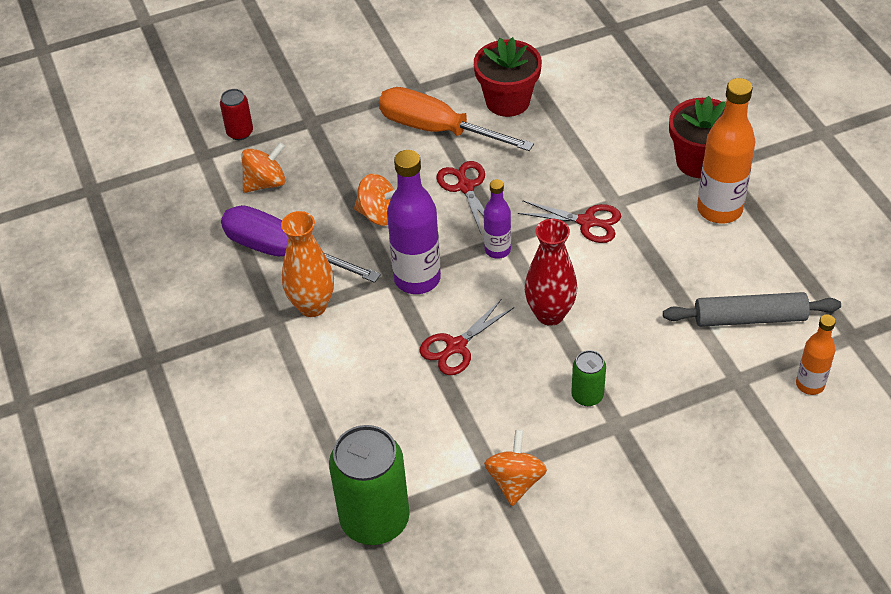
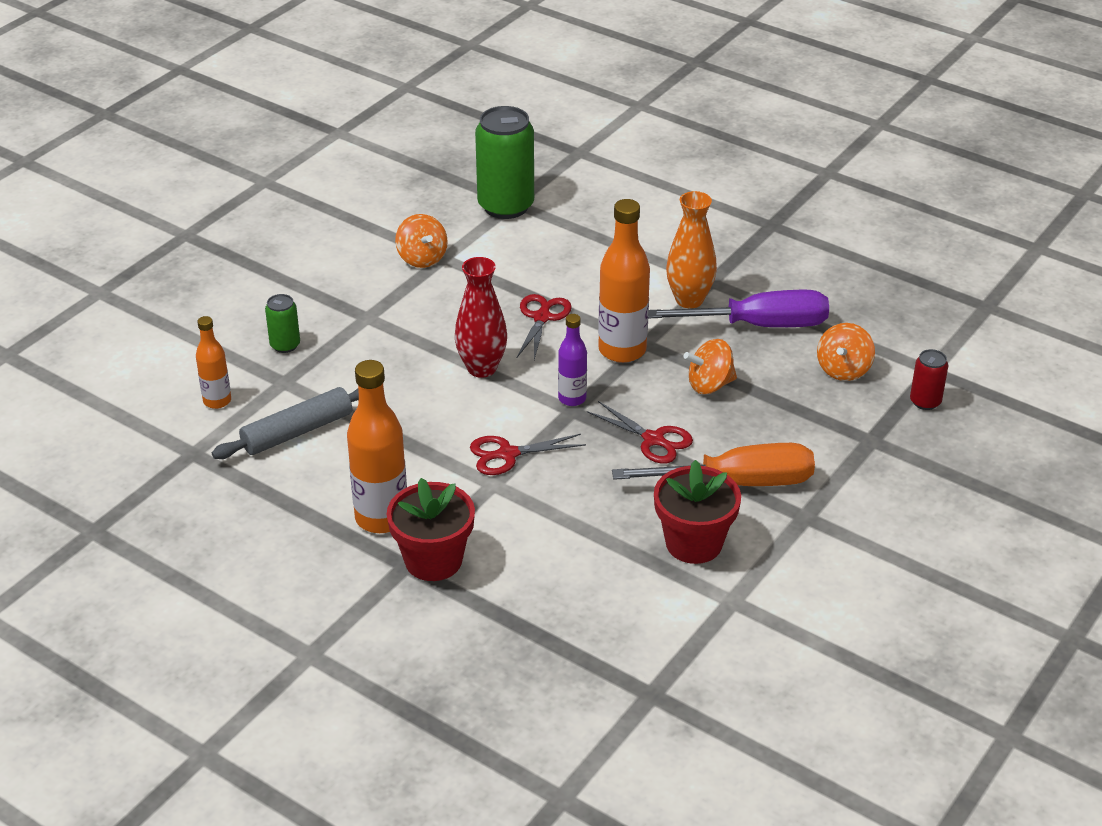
camera: 145 degrees right, 10 degrees down
purple bottle [387,150,441,294] -> orange bottle [598,199,650,363]
green can [571,350,606,406] -> green can moved to [265,294,300,353]

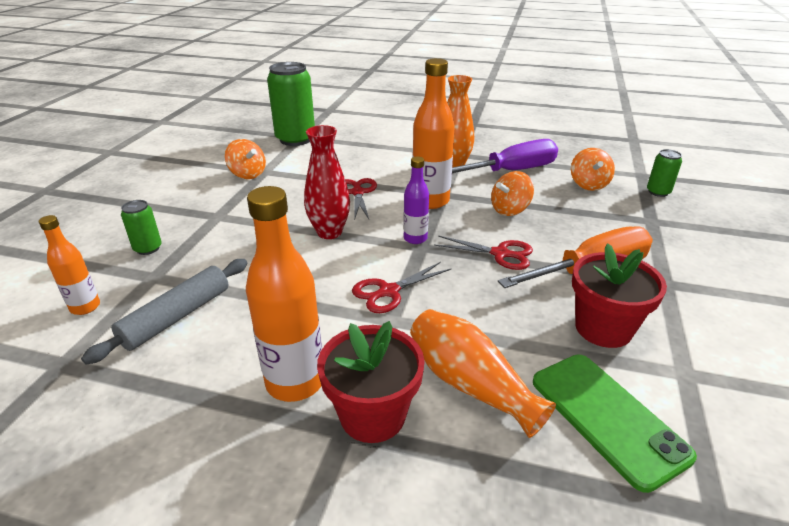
camera: 20 degrees left, 5 degrees down
red can [910,349,948,410] -> green can [647,149,682,197]
none -> orange vase [410,309,556,438]
none -> green phone [533,355,697,493]

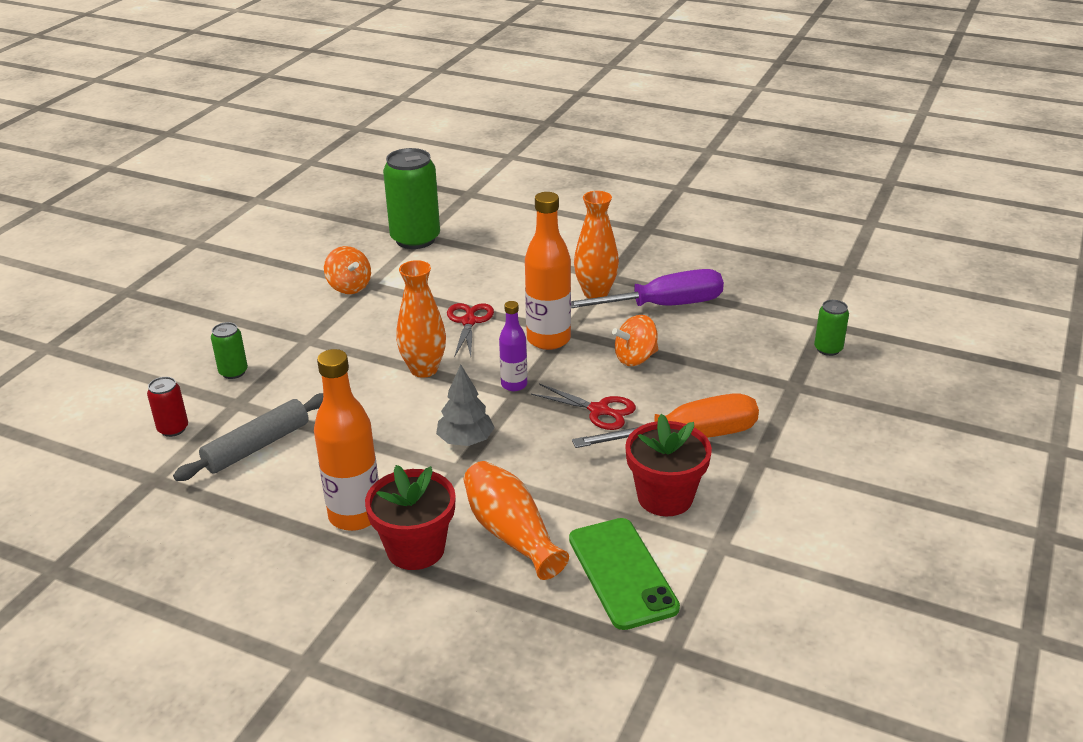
camera: 10 degrees right, 0 degrees up
orange bottle [39,215,100,315] -> red can [147,377,188,437]
red vase [304,125,350,239] -> orange vase [396,260,446,378]
red scissors [352,262,452,313] -> grey tree [436,365,495,446]
orange spinning top [571,148,615,191] -> none

